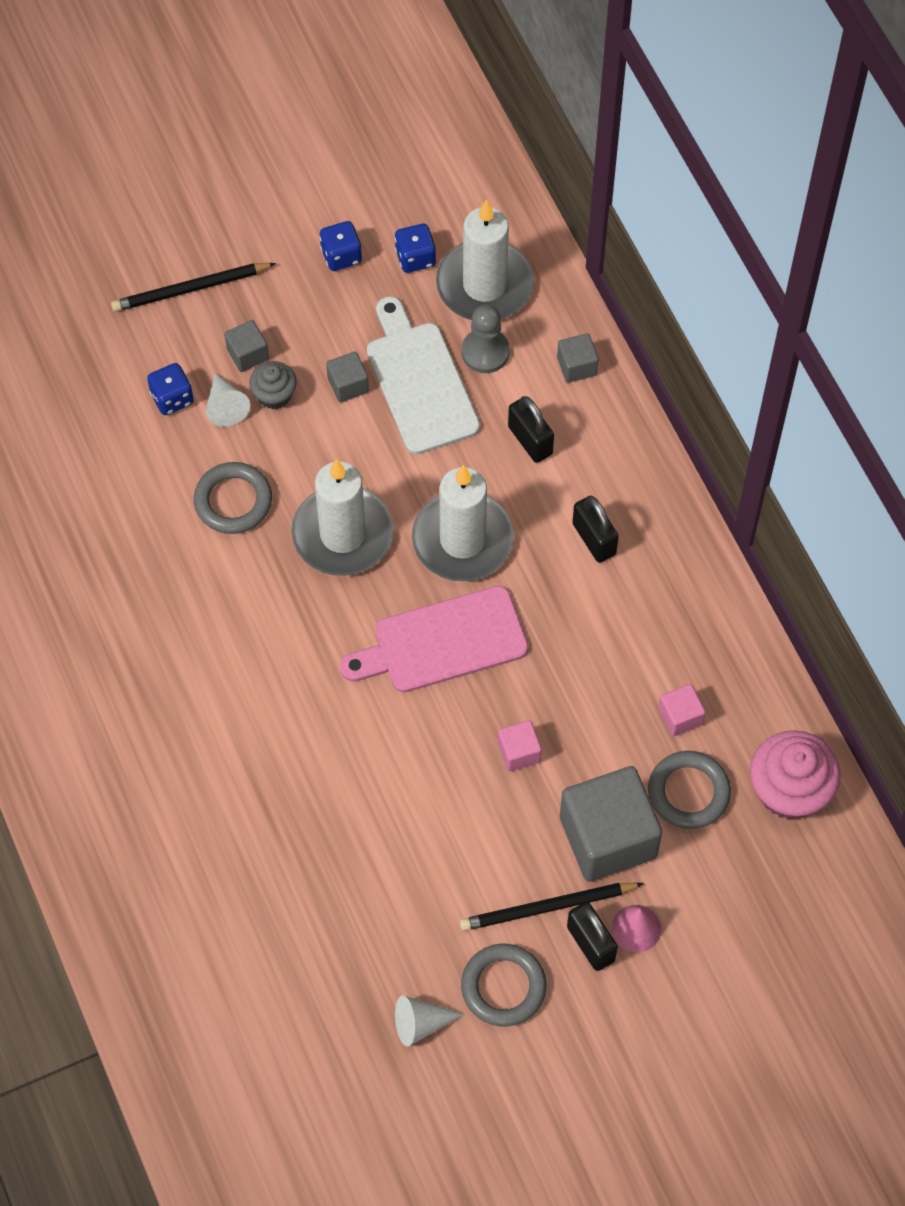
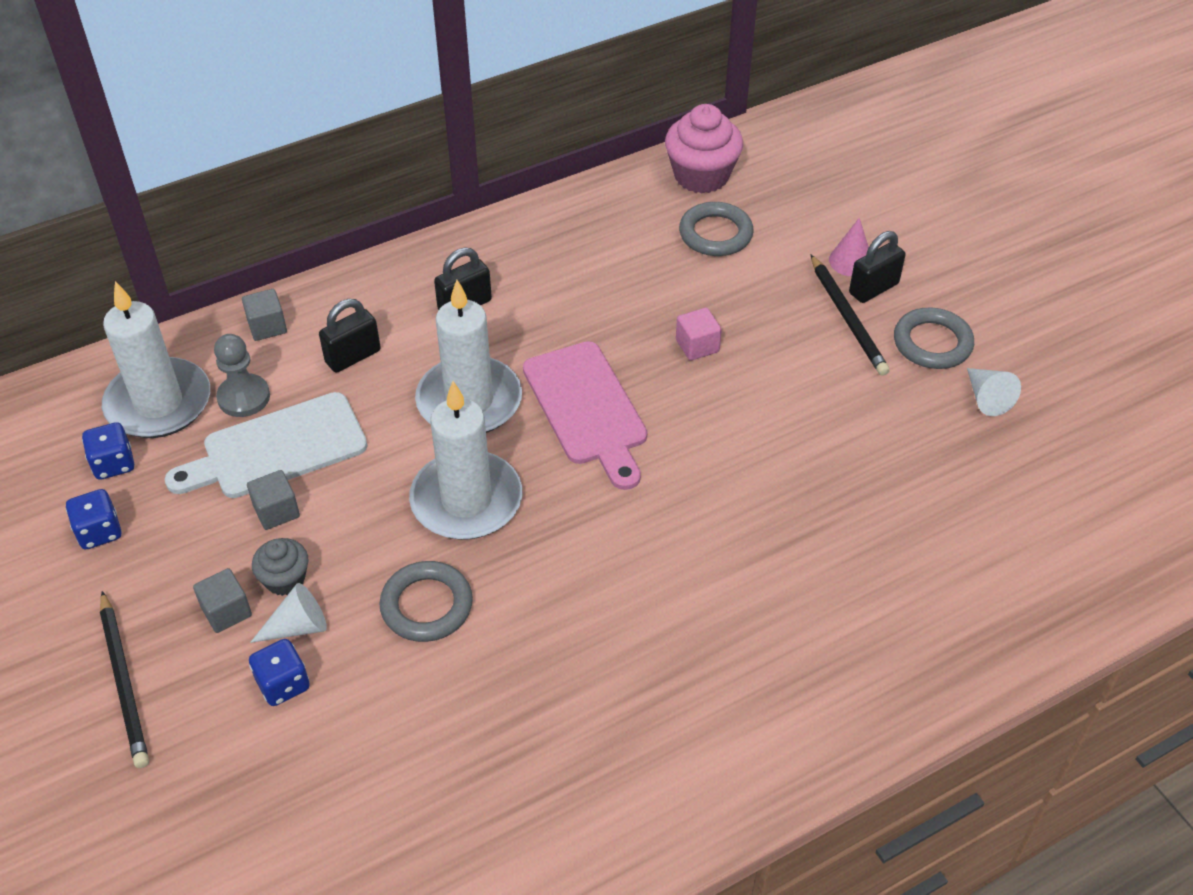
camera: 95 degrees left, 15 degrees down
grey cube [560,766,662,882] -> none
pink cube [658,684,706,737] -> none

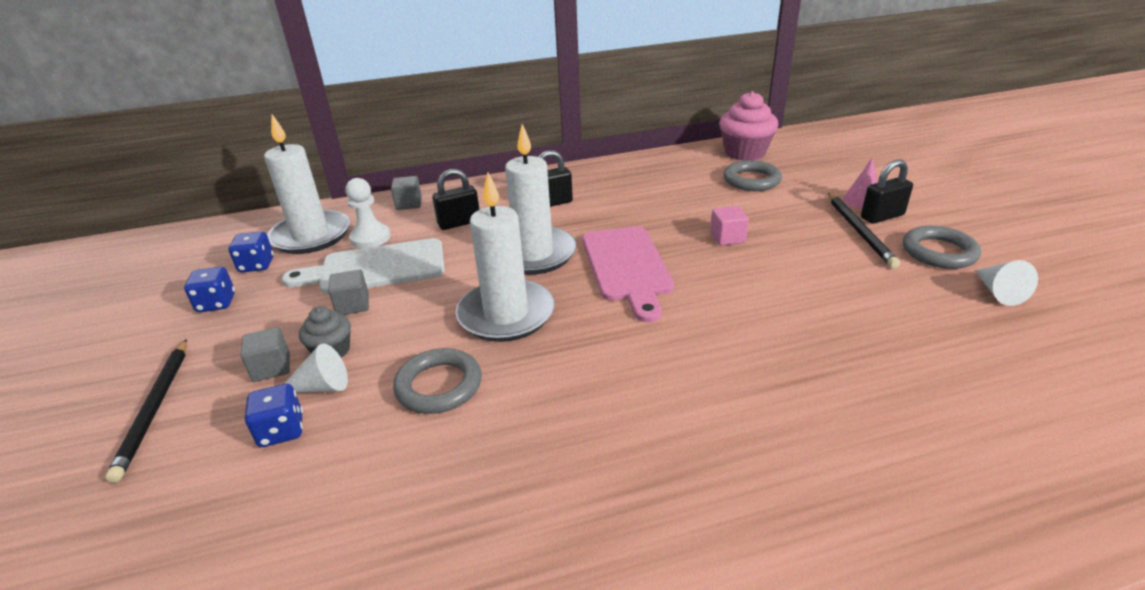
camera: 15 degrees right, 15 degrees down
grey pawn [214,334,270,417] -> white pawn [346,178,391,248]

